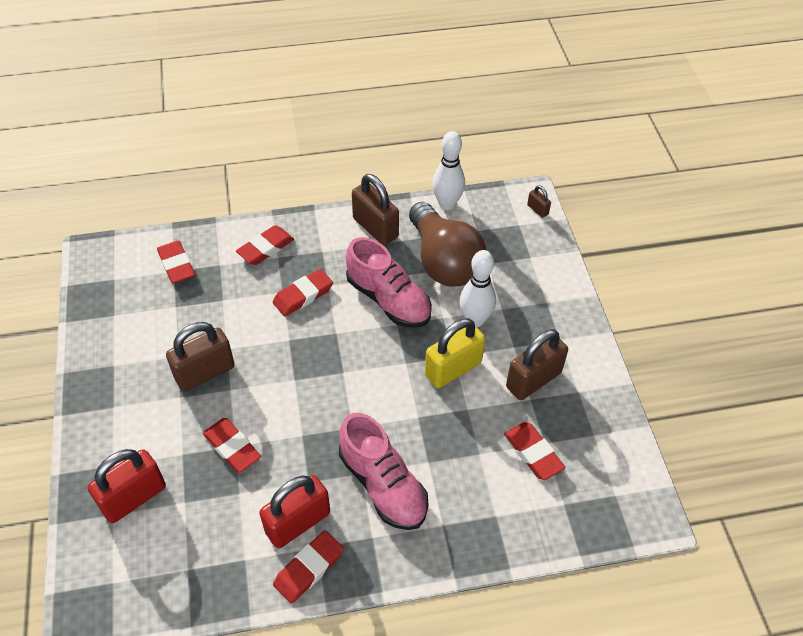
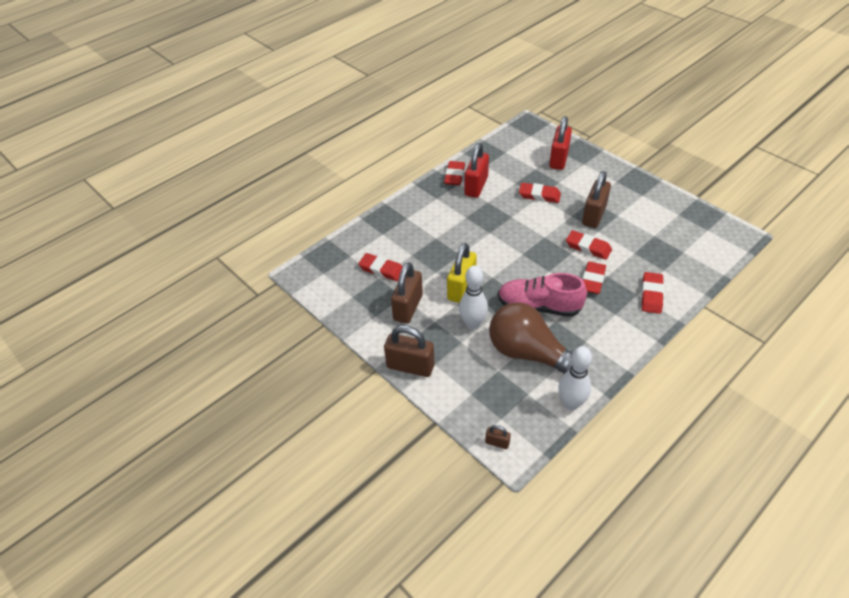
camera: 150 degrees right, 5 degrees down
red eraser [157,240,195,284] -> red eraser moved to [566,230,612,260]
pink shoe [339,413,429,530] -> none
brown padlock [352,174,399,245] -> brown padlock moved to [384,325,434,377]

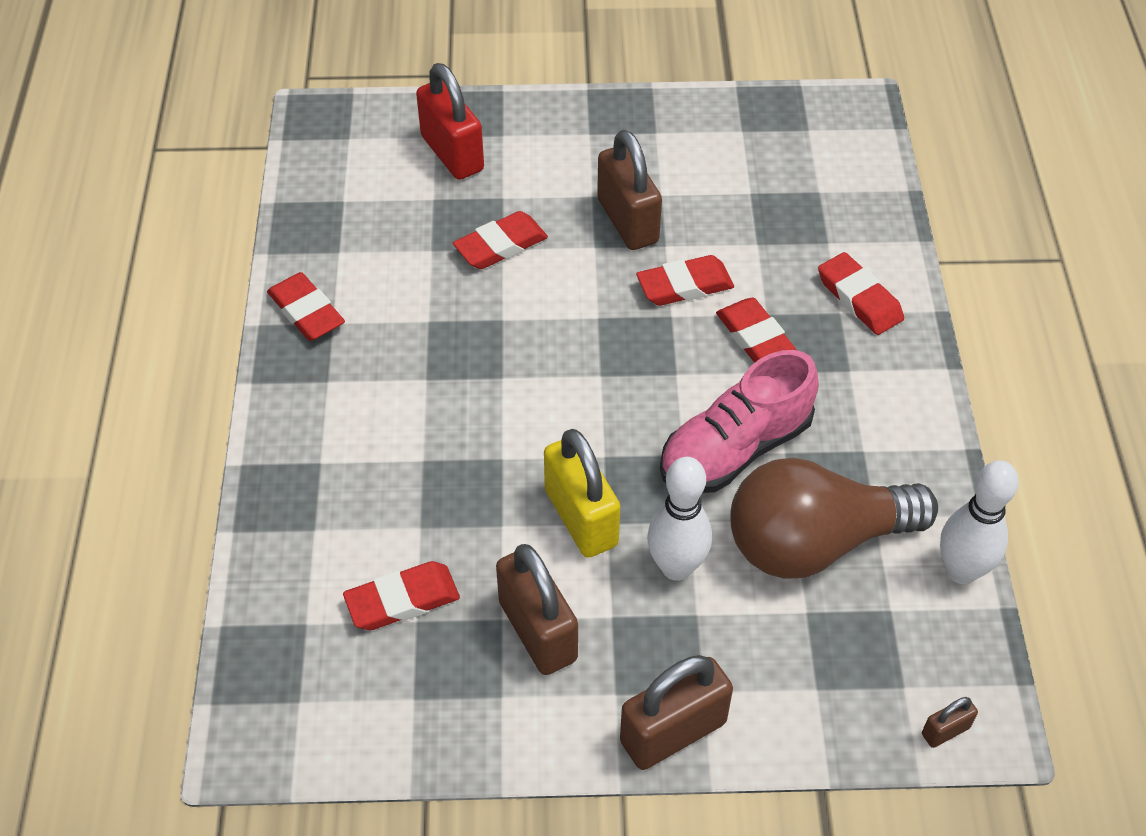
camera: 50 degrees left, 5 degrees up
red padlock [464,143,489,198] -> none

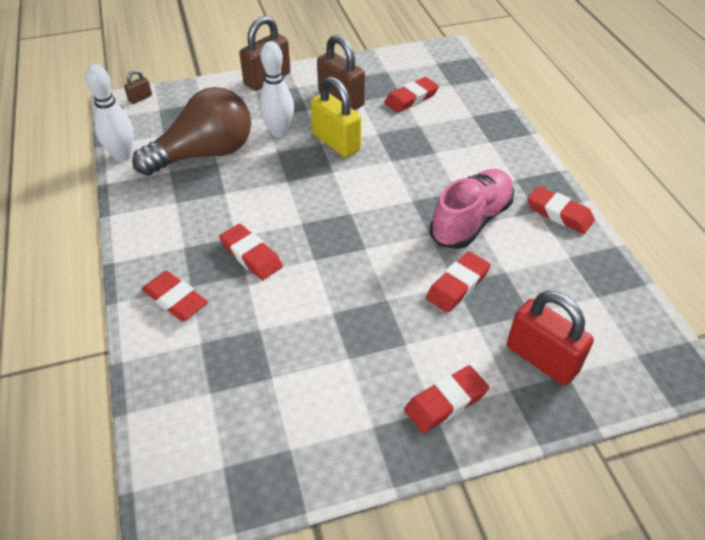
camera: 165 degrees right, 5 degrees down
brown padlock [597,130,662,250] -> none
red eraser [636,255,734,306] -> red eraser moved to [404,365,489,433]
pink shoe [660,350,819,493] -> pink shoe moved to [430,169,514,249]

